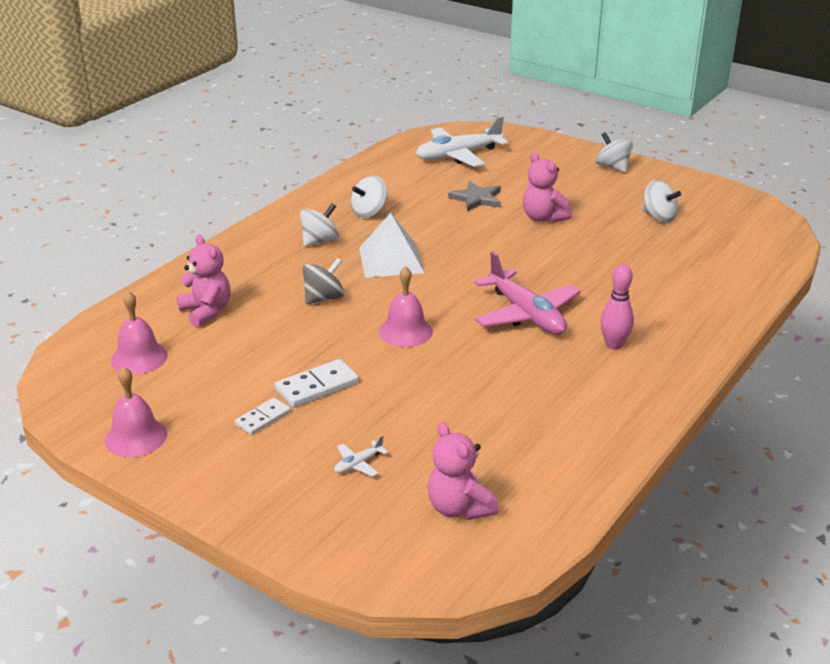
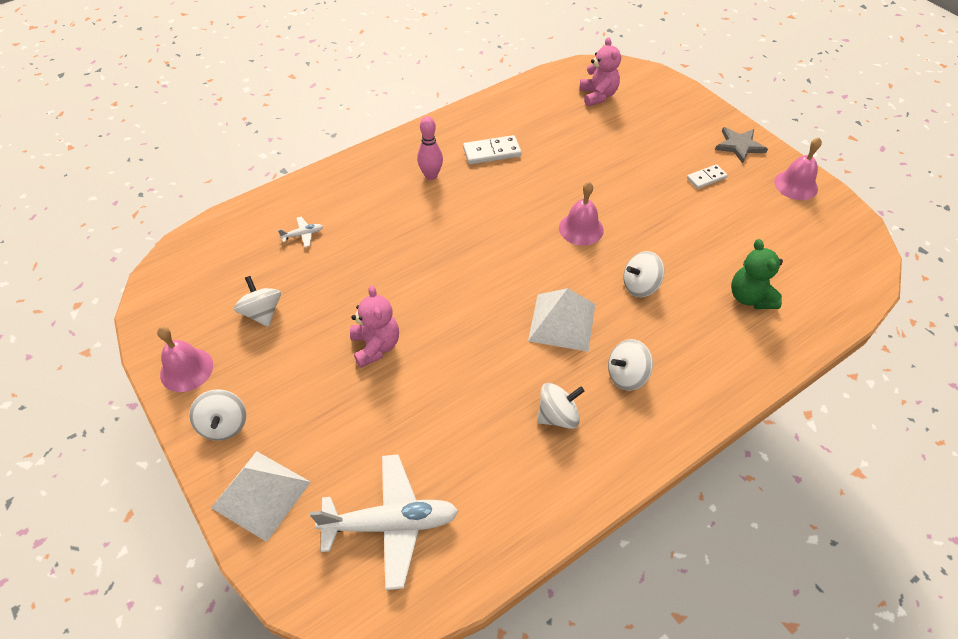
camera: 160 degrees left, 20 degrees up
pink bell [111,291,168,374] -> pink bell moved to [157,327,213,392]
pink teddy bear [177,234,230,327] -> green teddy bear [731,239,783,309]
white domino [275,359,359,407] -> white domino moved to [463,135,521,164]
grey spinning top [303,258,344,304] -> white spinning top [623,251,664,297]
white plane [334,435,389,477] -> white plane moved to [278,217,323,247]
grey star [448,181,501,211] -> grey star moved to [715,127,768,164]
pink plane [474,251,581,335] -> none
none -> white pyramid [211,451,311,542]

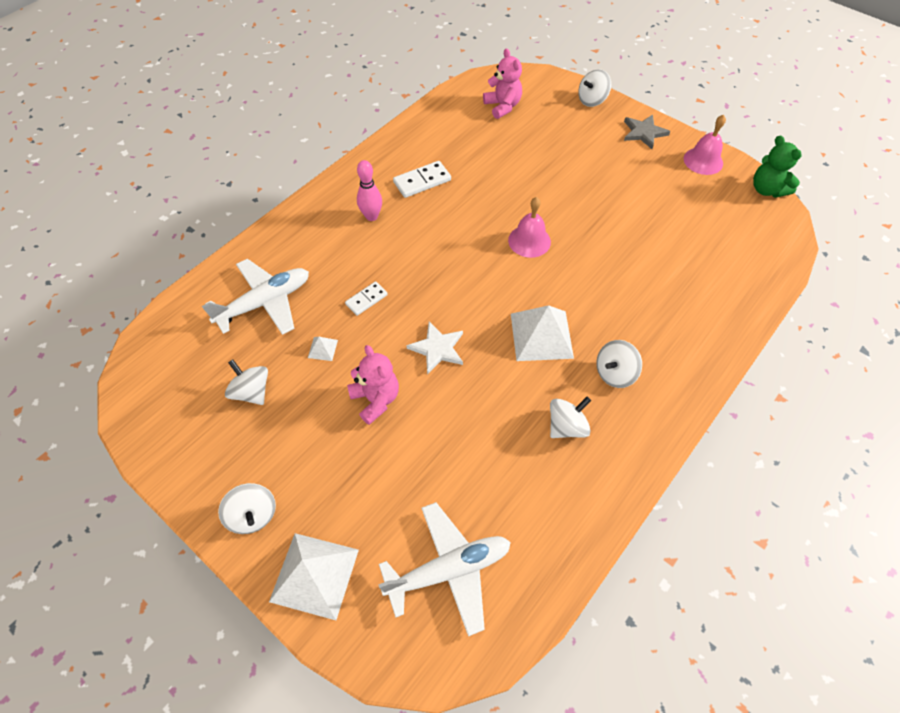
camera: 15 degrees left, 5 degrees up
pink bell [157,327,213,392] -> none
white plane [278,217,323,247] -> white plane [202,259,309,335], size x2.43
white spinning top [623,251,664,297] -> white spinning top moved to [578,69,611,107]
white domino [687,164,727,189] -> white domino moved to [345,281,388,316]
green teddy bear [731,239,783,309] -> green teddy bear moved to [753,136,802,198]
none -> white pyramid [308,337,338,361]
none -> white star [406,322,463,374]

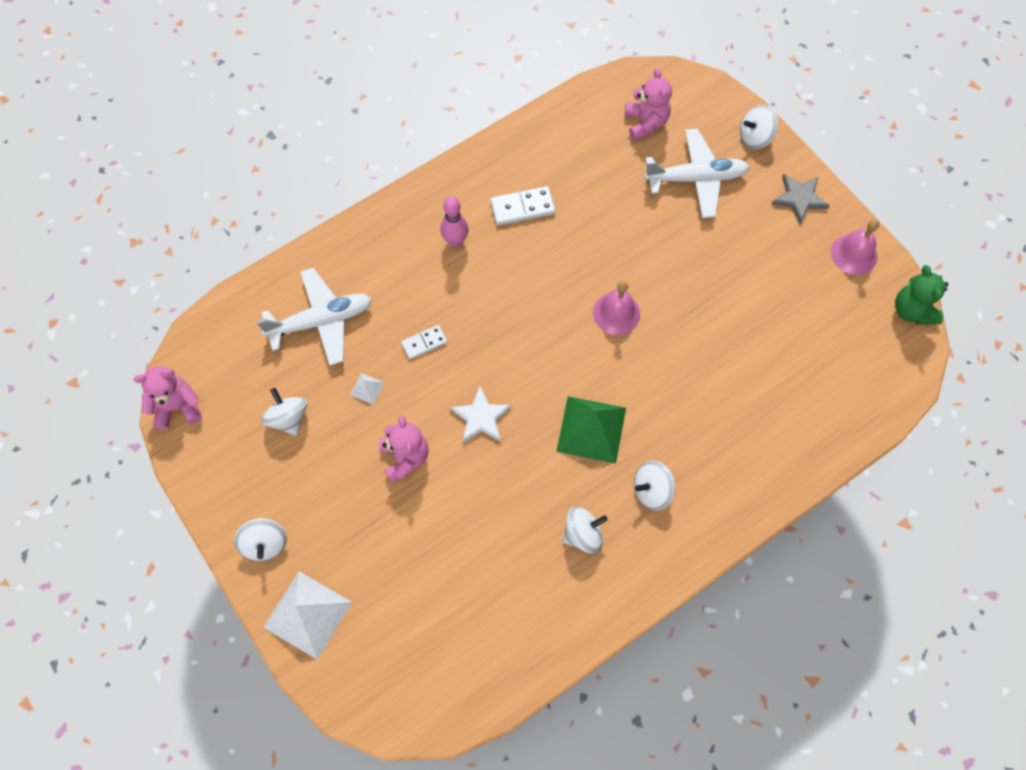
camera: 15 degrees right, 10 degrees up
white plane [378,502,511,637] -> white plane moved to [644,129,749,218]
white pyramid [511,305,574,361] -> green pyramid [556,396,626,464]
none -> pink teddy bear [134,366,202,430]

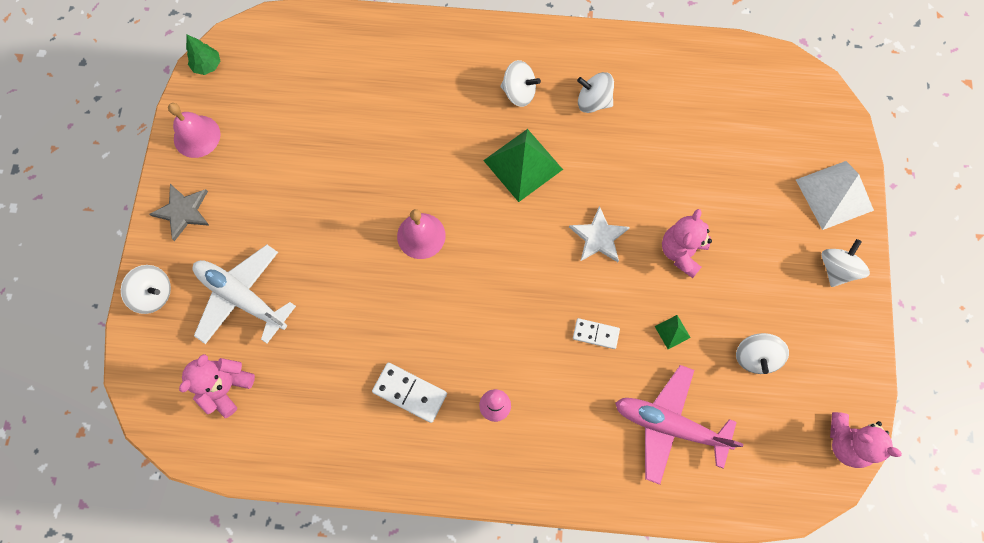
camera: 140 degrees left, 5 degrees up
white plane [257,268,372,366] -> pink plane [615,365,743,485]
white pyramid [350,373,384,404] -> green pyramid [655,315,691,349]
green teddy bear [895,265,948,324] -> green tree [186,35,220,75]

